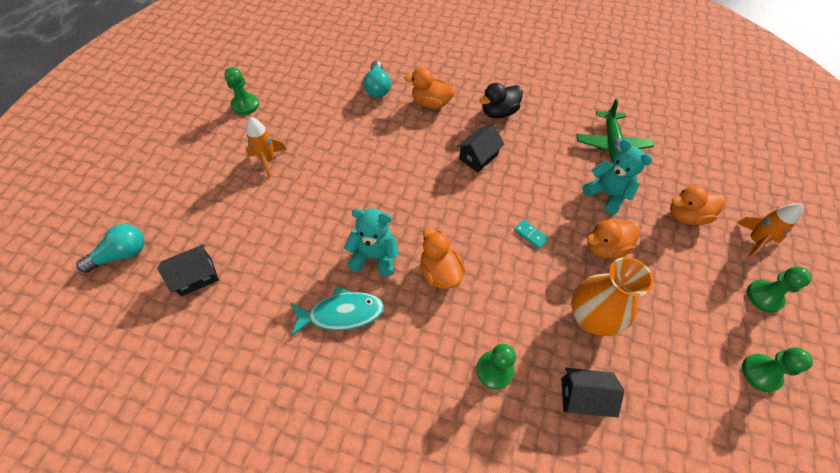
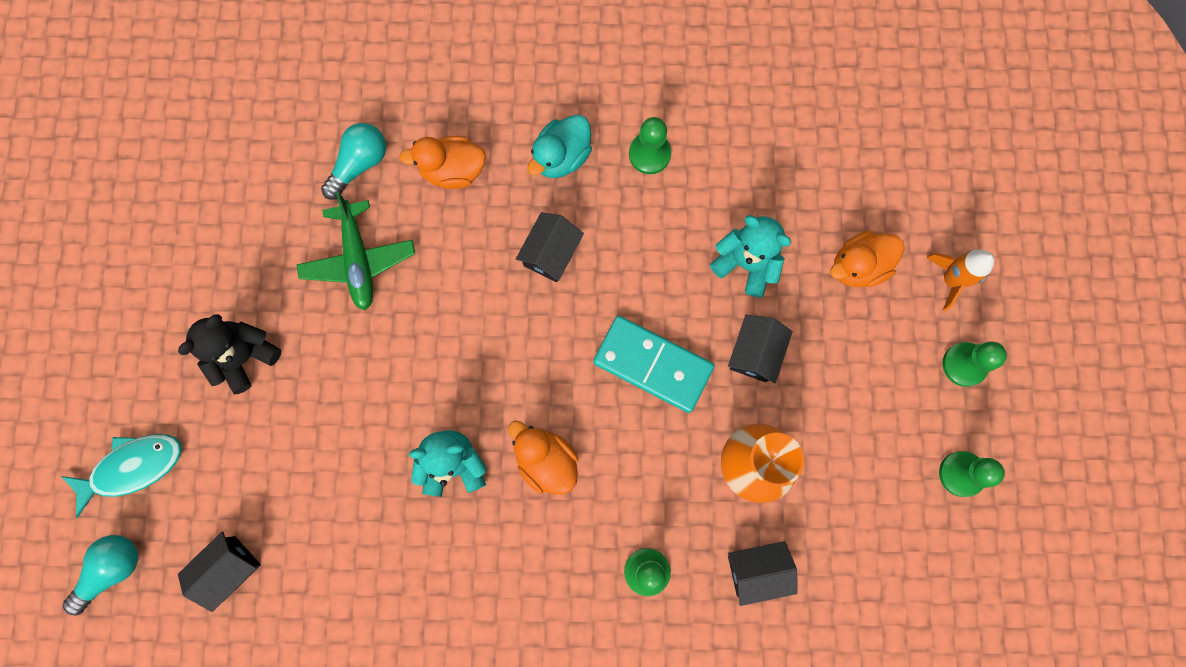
camera: 15 degrees left, 20 degrees up
green pawn [224,67,259,115] -> green pawn moved to [629,117,671,174]
orange rocket [246,117,287,178] -> black teddy bear [178,314,282,394]
turquoise fish [291,287,384,337] -> turquoise fish moved to [61,434,182,518]
turquoise light bulb [364,61,391,98] -> turquoise light bulb turned 120 degrees counterclockwise [321,123,386,200]
black duck [479,83,523,119] -> turquoise duck [527,115,592,178]
turquoise domino [514,220,549,249] -> turquoise domino [593,316,714,413], size x2.44
green plane [577,98,654,162] -> green plane moved to [296,192,415,310]
orange duck [587,219,640,258] -> black house [728,315,793,383]

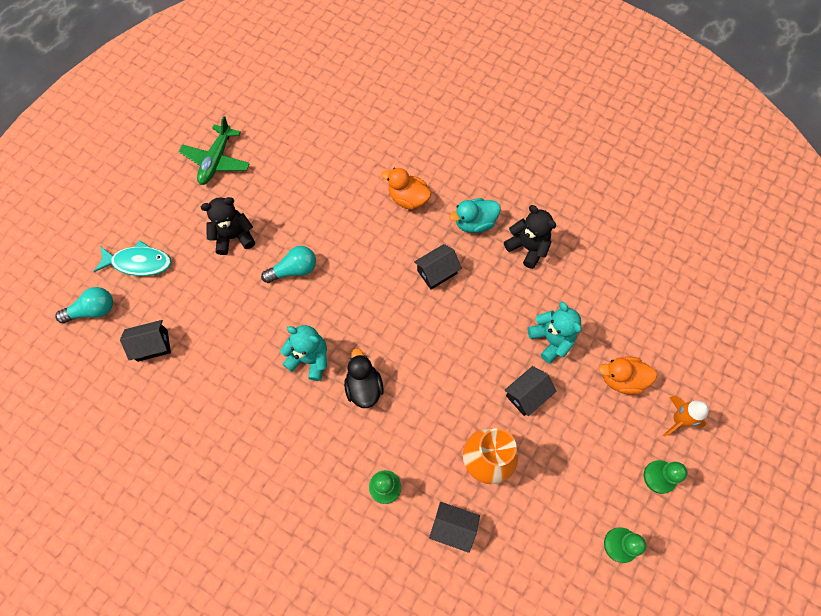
camera: 30 degrees right, 10 degrees down
green plane [296,192,415,310] -> green plane moved to [179,116,250,185]
turquoise light bulb [321,123,386,200] -> turquoise light bulb moved to [261,246,316,283]
orange duck [509,420,578,495] -> black duck [344,348,384,408]
turquoise domino [593,316,714,413] -> none
green pawn [629,117,671,174] -> black teddy bear [504,205,556,269]

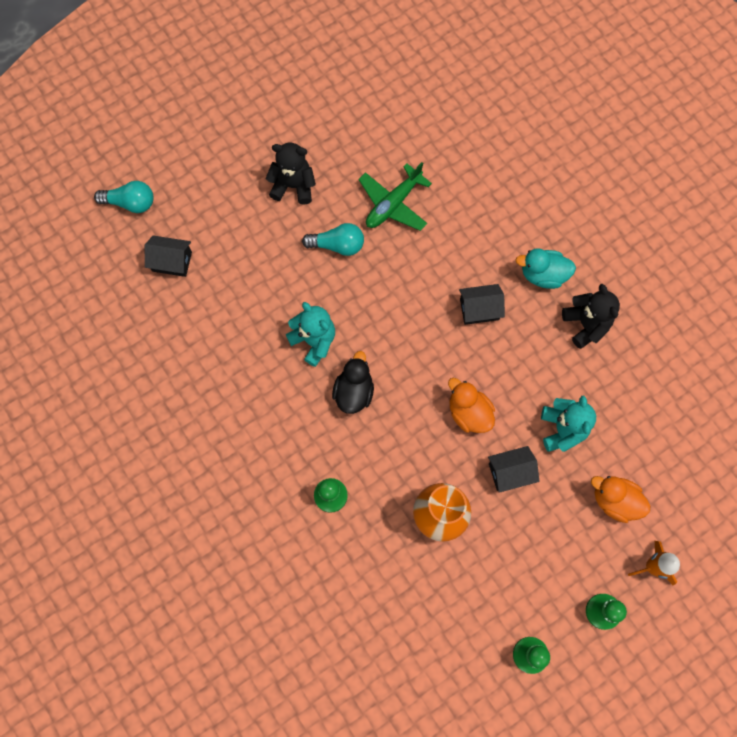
camera: 25 degrees right, 5 degrees up
turquoise fish [94,240,172,276] -> none
green plane [179,116,250,185] -> green plane moved to [358,162,432,231]
orange duck [381,168,431,210] -> orange duck moved to [448,378,495,433]
black house [429,502,480,553] -> none

